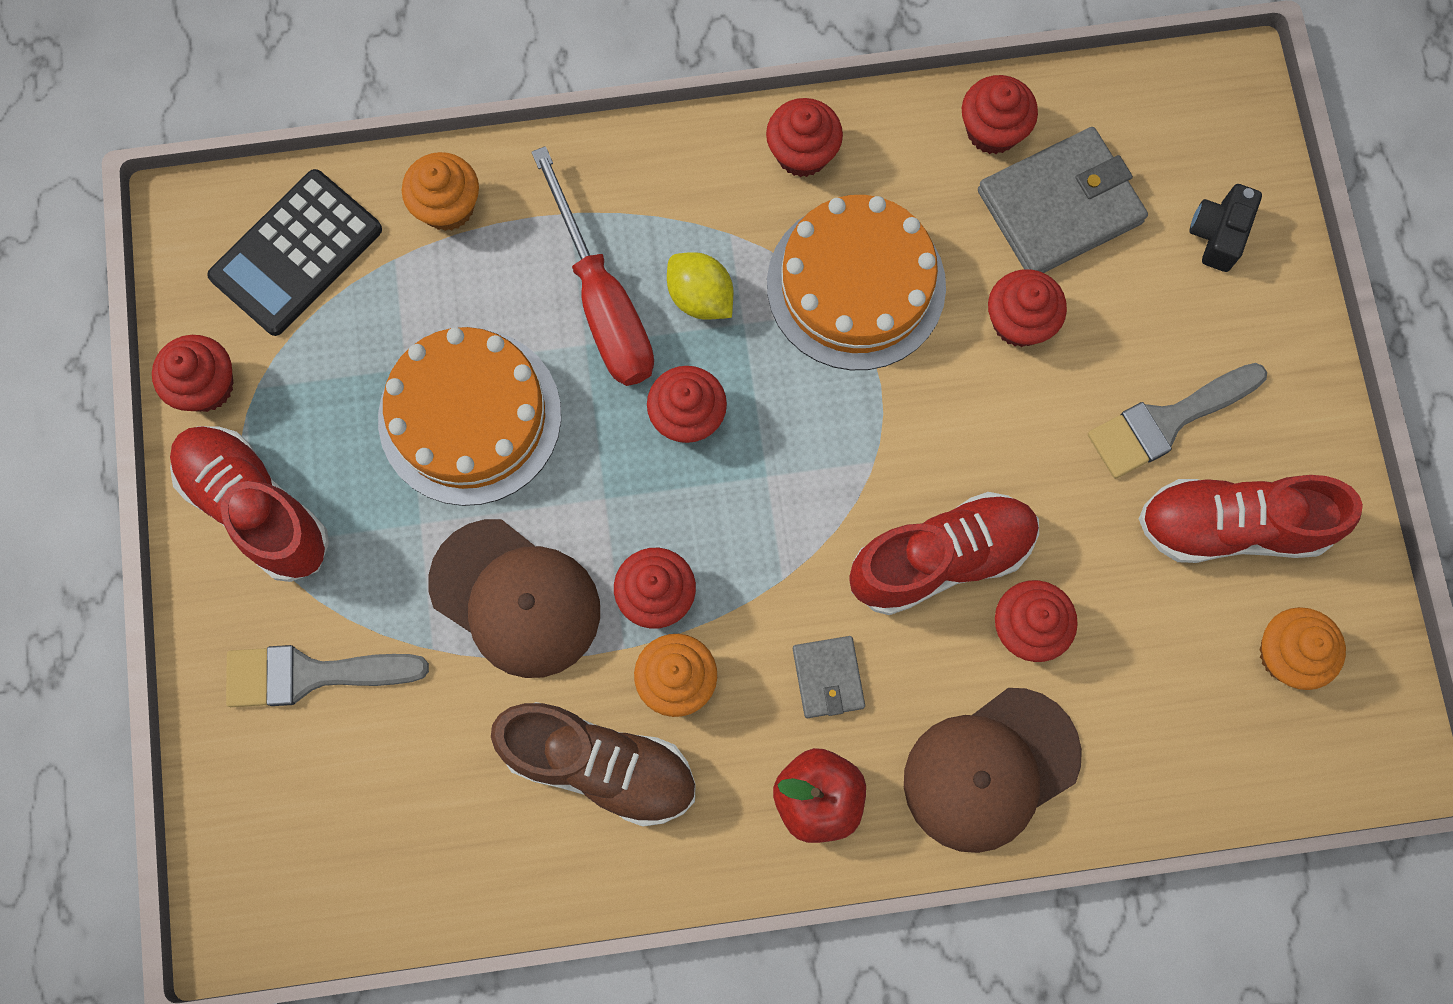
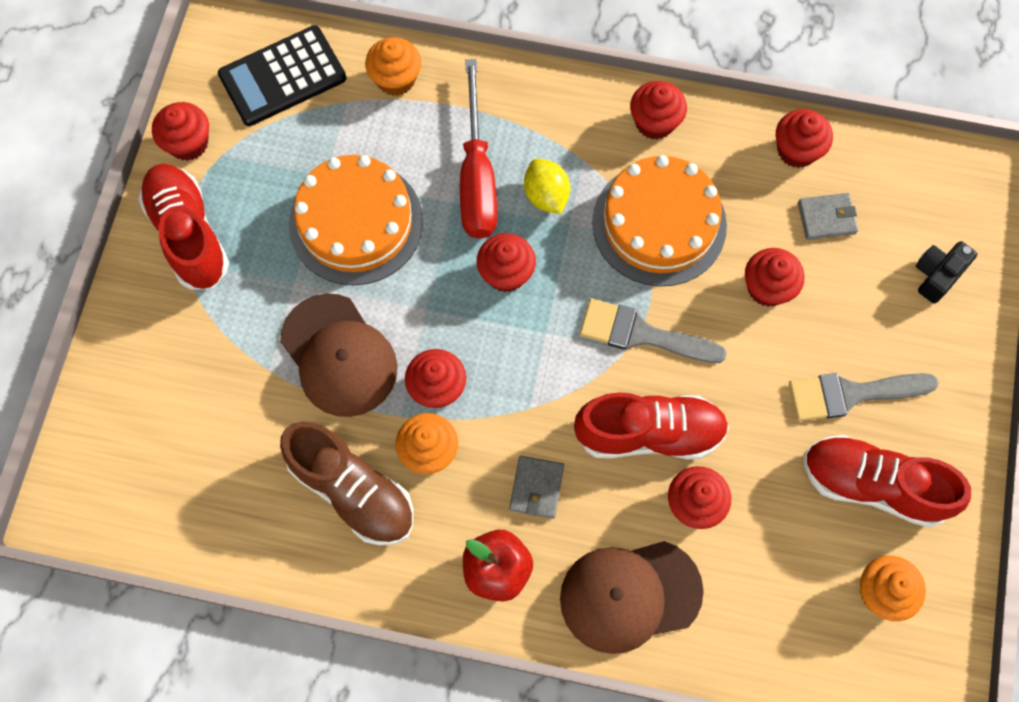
camera: 20 degrees right, 5 degrees down
grey brush [226,645,429,707] -> grey brush moved to [580,298,727,363]
grey wallet [978,127,1148,273] -> grey wallet [798,193,858,240], size x0.51

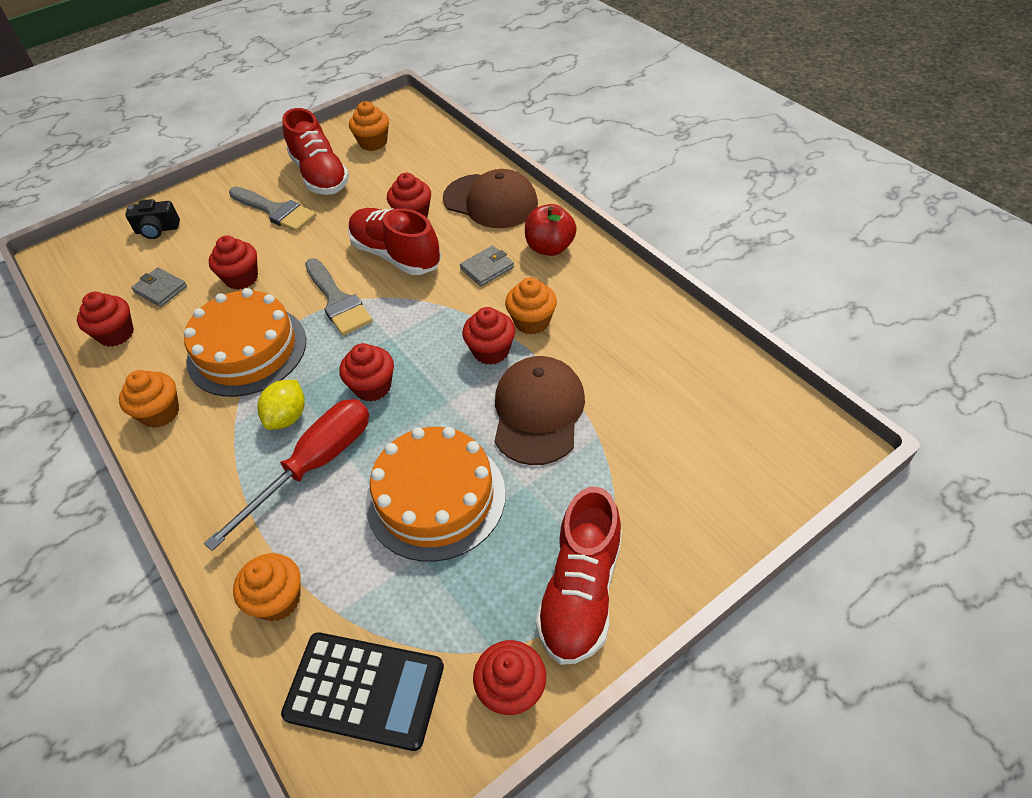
camera: 135 degrees left, 20 degrees down
brown shoe [280,422,414,546] -> none
red cupcake [630,81,687,140] -> orange cupcake [119,370,179,428]

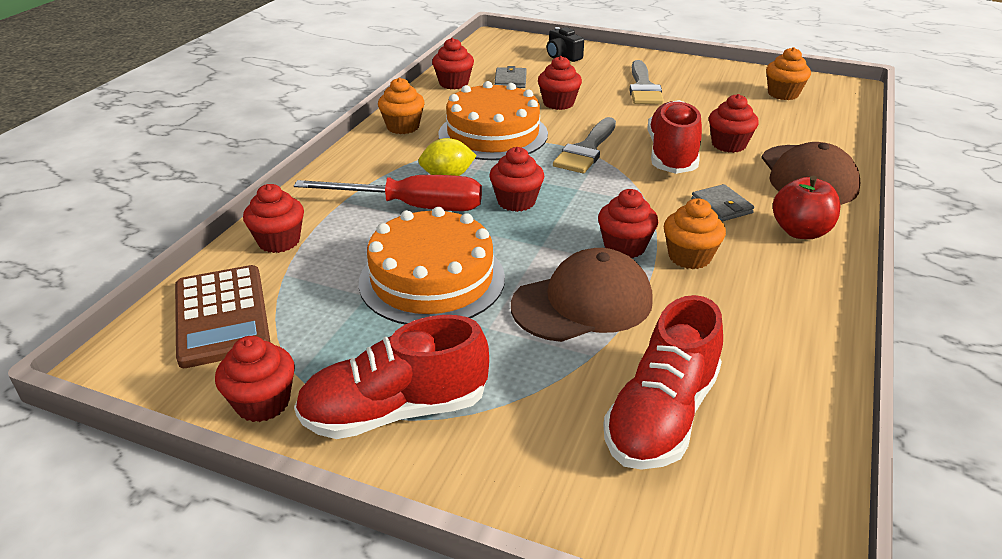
camera: 55 degrees right, 15 degrees down
orange cupcake [233,553,301,621] -> red cupcake [243,184,304,253]
black calculator [281,632,444,751] -> brown calculator [175,265,271,368]
red shoe [282,108,349,195] -> red shoe moved to [603,295,723,470]
grey wallet [460,246,514,286] -> grey wallet turned 45 degrees clockwise [691,184,754,221]

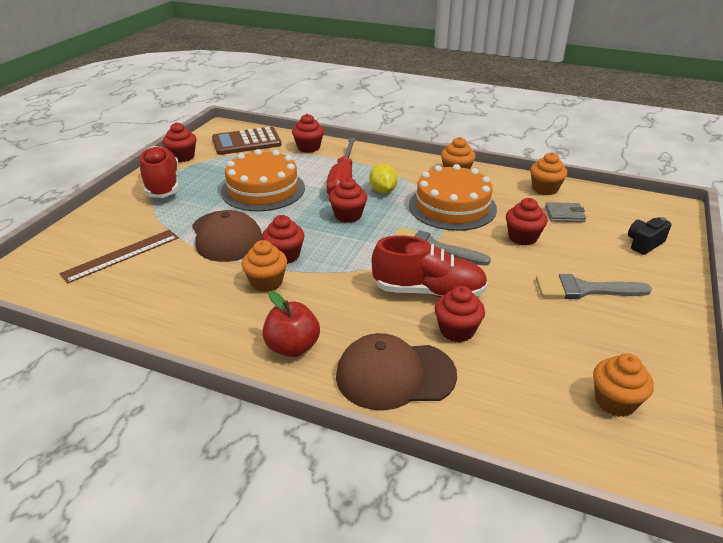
camera: 90 degrees right, 0 degrees up
red cupcake [432,38,474,89] -> orange cupcake [530,152,567,195]
red shoe [603,295,723,470] -> brown ruler [59,230,179,284]
grey wallet [691,184,754,221] -> none

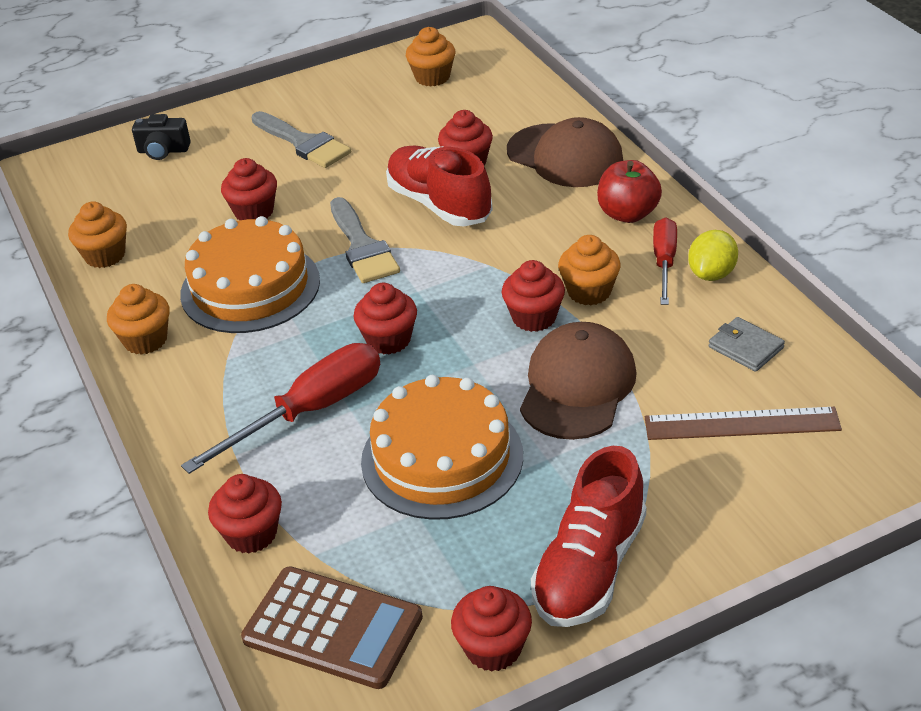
camera: 135 degrees left, 5 degrees up
yellow lemon [369,164,398,193] -> yellow lemon moved to [688,230,738,281]
grey wallet [545,202,586,222] -> grey wallet moved to [709,317,785,372]
none -> red screwdriver [653,218,677,305]

